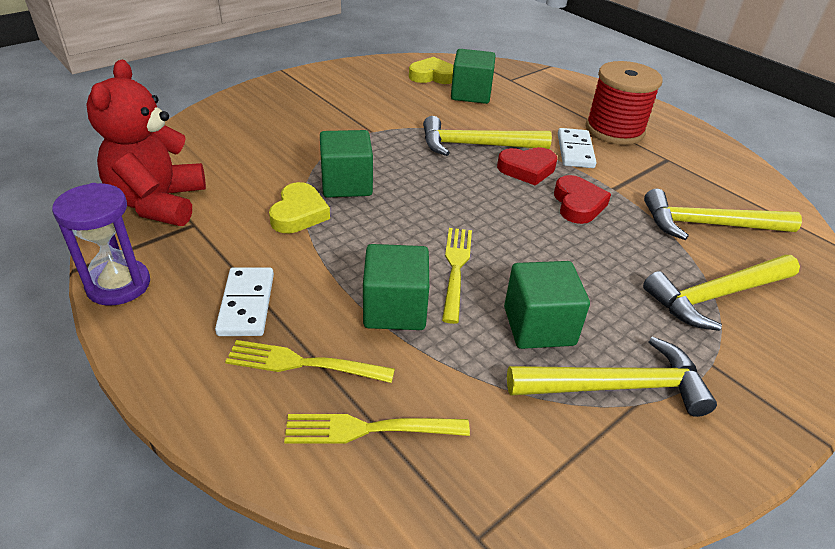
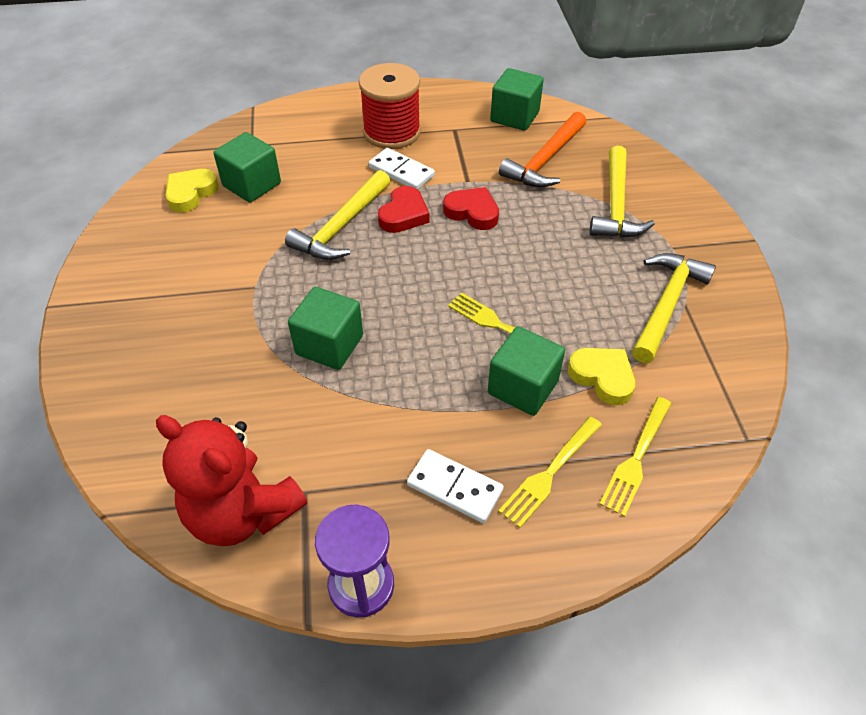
camera: 55 degrees left, 10 degrees up
yellow heart [269,182,330,233] -> yellow heart moved to [568,348,635,405]
green cube [504,261,590,349] -> green cube moved to [490,68,544,131]
yellow hammer [644,189,802,240] -> orange hammer [499,112,586,188]

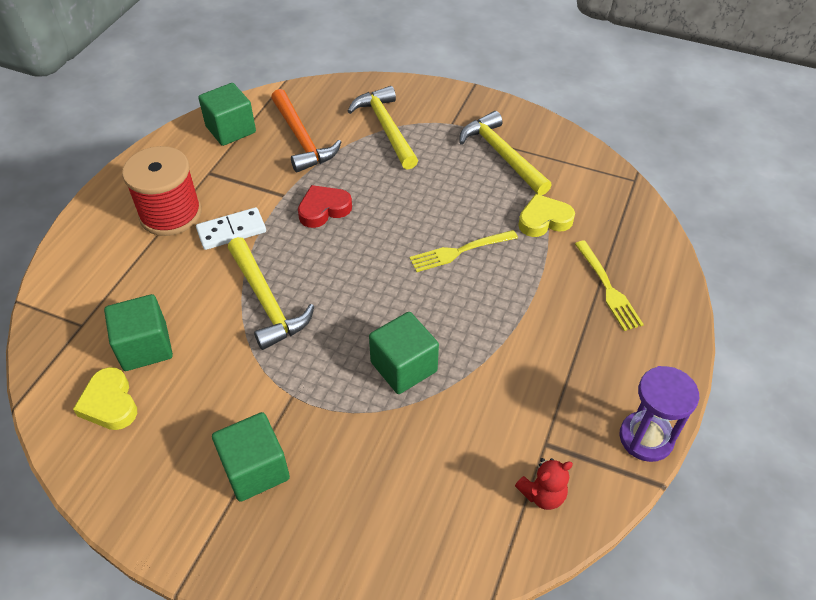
camera: 60 degrees left, 0 degrees up
red teddy bear [156,415,307,546] -> red teddy bear [515,458,573,510], size x0.47
red heart [378,186,430,233] -> none
white domino [407,449,504,523] -> none
green cube [488,326,565,416] -> green cube moved to [212,412,290,502]
yellow hammer [590,146,655,238] -> yellow hammer turned 150 degrees counterclockwise [348,86,418,170]
yellow fork [599,397,672,517] -> none

